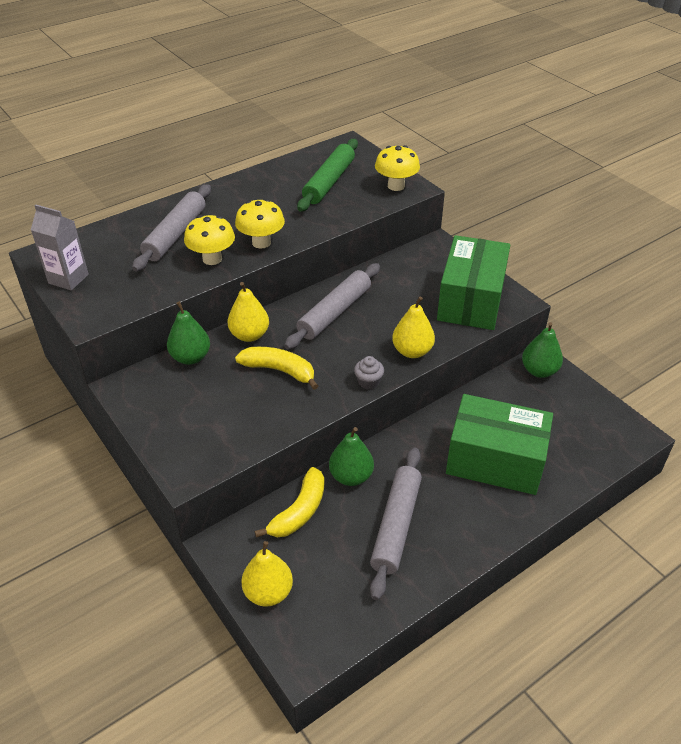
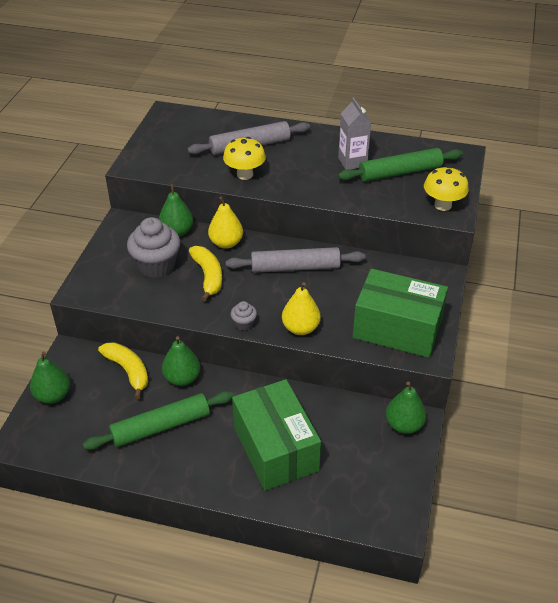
camera: 50 degrees right, 0 degrees up
grey carton [31,204,89,291] -> grey carton moved to [338,97,371,170]
yellow mushroom [235,199,285,249] -> none
yellow pear [241,541,293,607] -> green pear [30,351,70,404]
yellow banana [254,467,324,538] -> yellow banana turned 120 degrees counterclockwise [98,342,148,399]
grey rolling pin [370,448,422,600] -> green rolling pin [83,391,233,450]
green box [437,235,510,330] -> green box turned 45 degrees clockwise [353,269,448,358]
none -> grey cupcake [127,217,180,278]

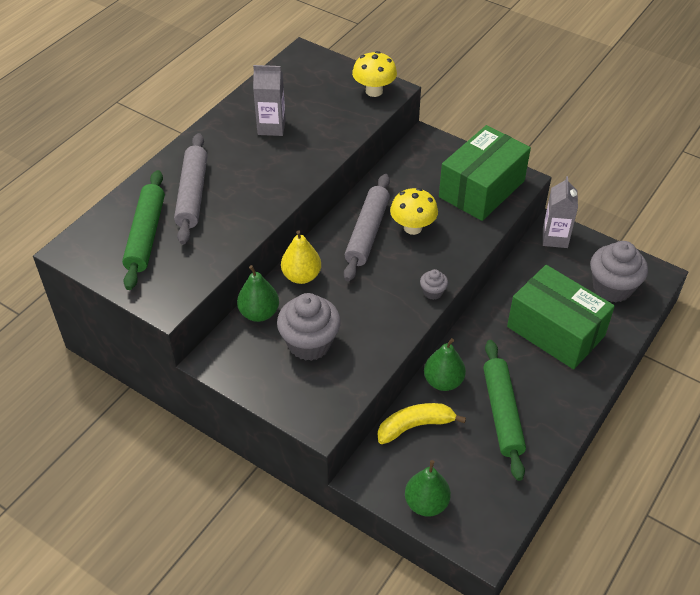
camera: 70 degrees left, 5 degrees up
yellow banana [189,246,222,301] -> none
yellow mushroom [223,137,266,180] -> yellow mushroom moved to [390,188,438,235]
green box [232,379,321,491] -> green box turned 45 degrees clockwise [507,265,615,369]
yellow pear [282,282,321,335] -> none
green rolling pin [338,148,463,182] -> green rolling pin moved to [122,170,165,290]
green pear [386,382,427,434] -> grey carton [543,176,578,248]
none -> grey cupcake [590,241,648,303]

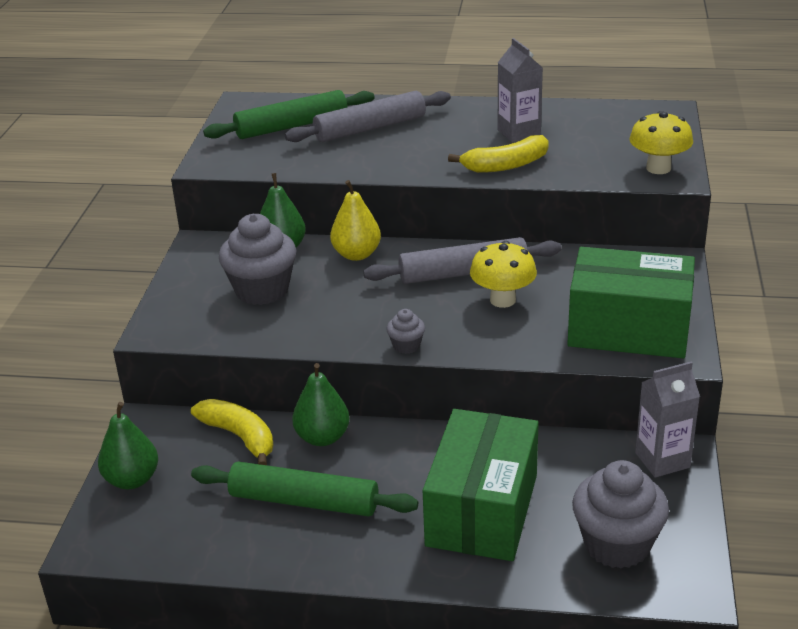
camera: 65 degrees right, 15 degrees down
green rolling pin [483,340,526,481] -> green rolling pin turned 45 degrees clockwise [191,462,418,517]
none -> yellow banana [448,135,549,173]

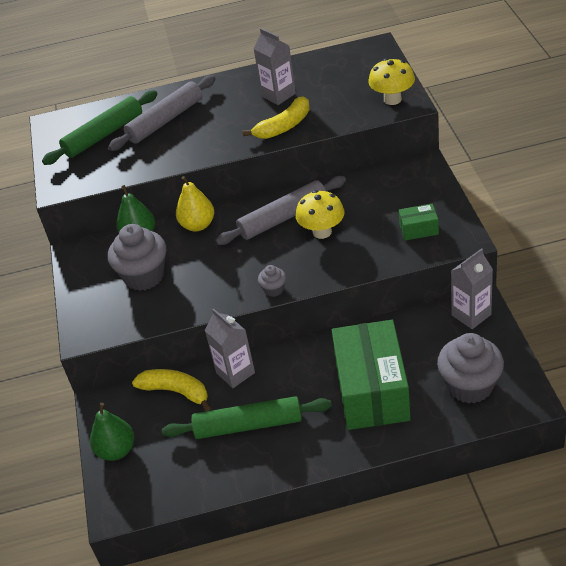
camera: 15 degrees left, 10 degrees up
green pear [292,363,350,446] -> grey carton [204,309,255,388]
green box [567,247,695,358] -> green box [399,204,439,240], size x0.43

